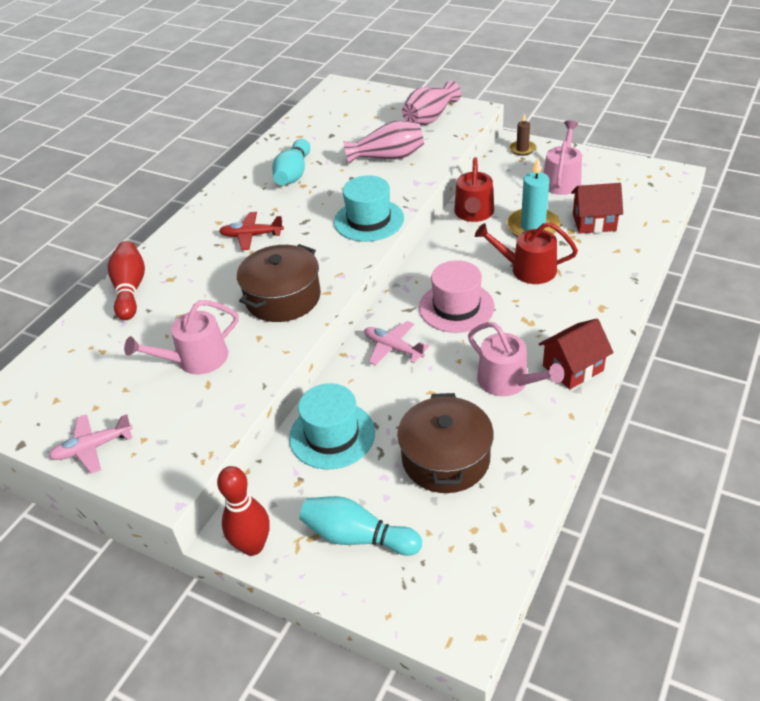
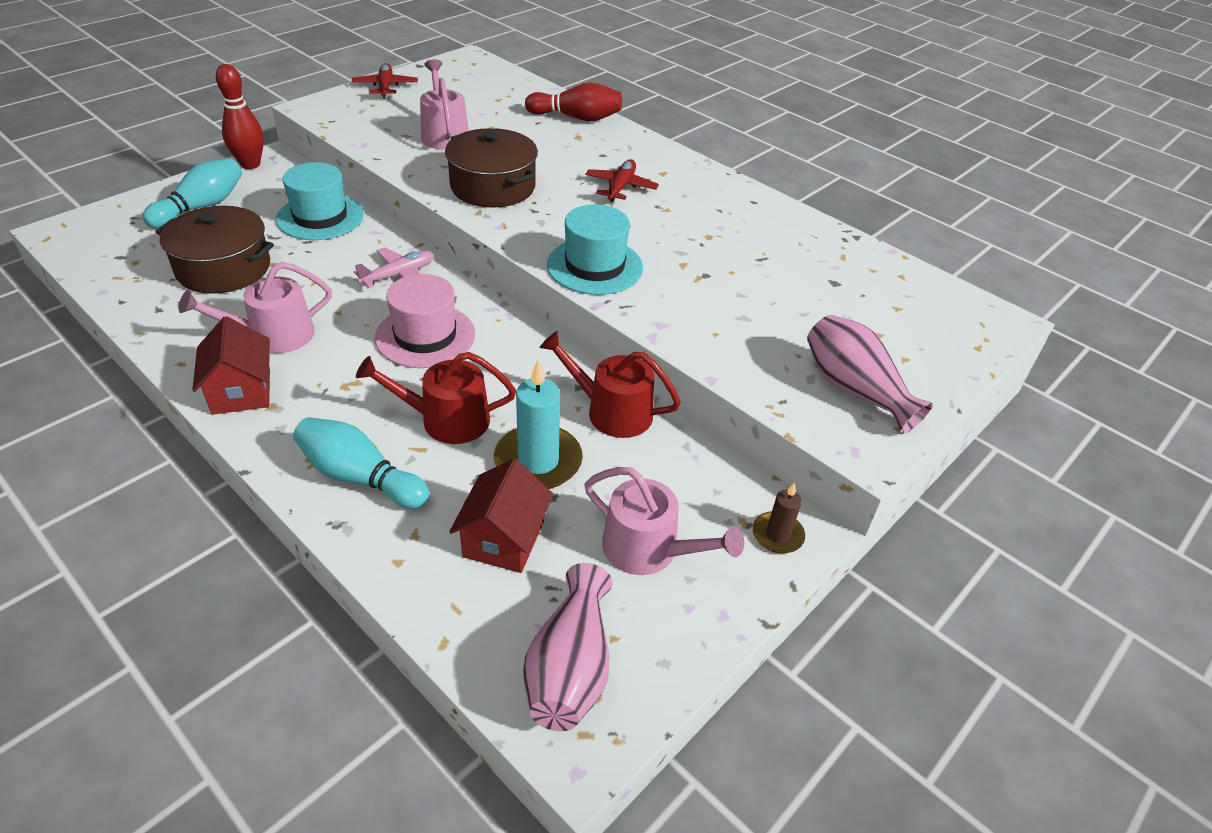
camera: 100 degrees right, 0 degrees up
pink plane [49,414,133,474] -> red plane [352,63,418,98]
turquoise bowling pin [272,139,310,185] -> turquoise bowling pin moved to [293,417,430,509]
pink vase [343,120,424,164] -> pink vase moved to [523,563,613,731]
red watering can [475,222,578,284] -> red watering can turned 120 degrees counterclockwise [356,352,516,444]

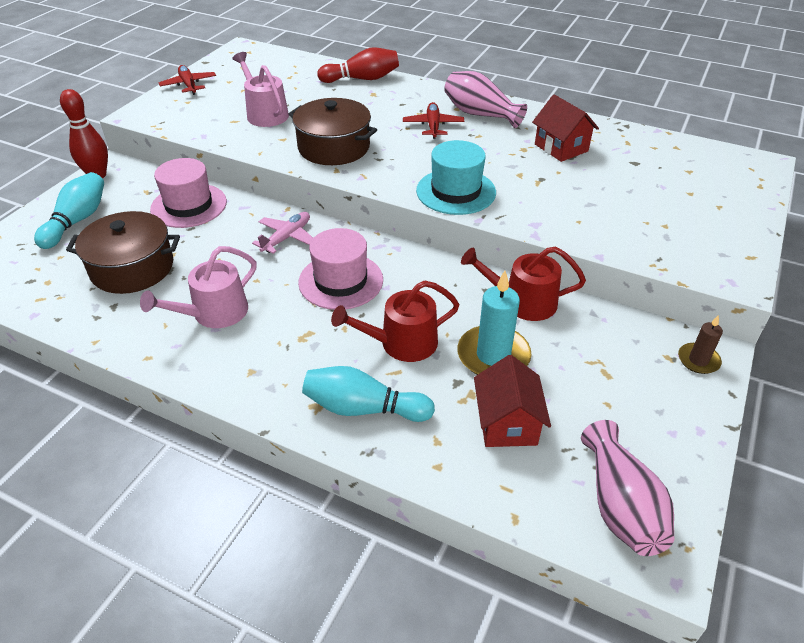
camera: 15 degrees left, 0 degrees up
red house [192,316,270,415] -> red house moved to [532,95,599,162]
turquoise hat [276,162,364,240] -> pink hat [150,158,227,228]
pink watering can [585,467,744,575] -> none
pink vase [807,315,933,434] -> pink vase moved to [444,71,527,128]

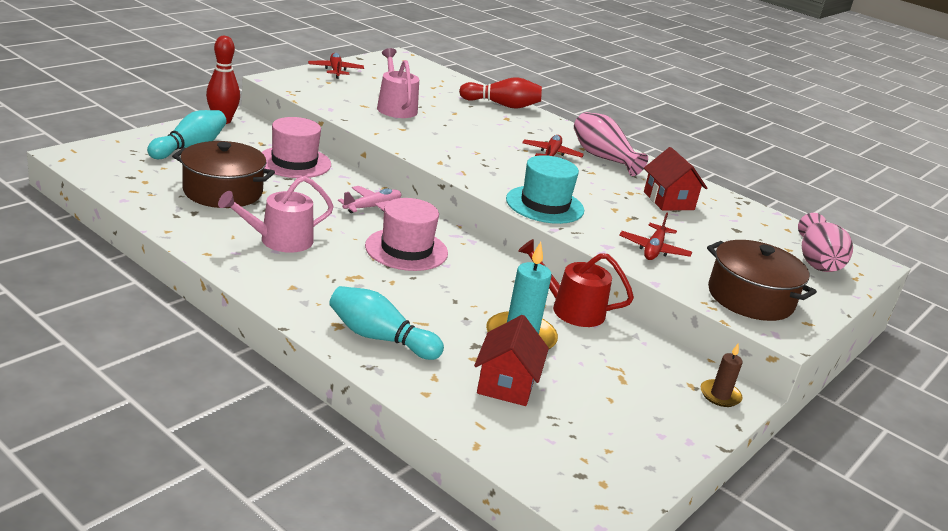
camera: 10 degrees right, 15 degrees down
brown pot [288,98,377,165] -> brown pot moved to [707,240,817,321]
red watering can [331,280,459,362] -> none
pink vase [581,420,674,556] -> pink vase moved to [798,213,853,272]
none -> red plane [620,213,692,260]

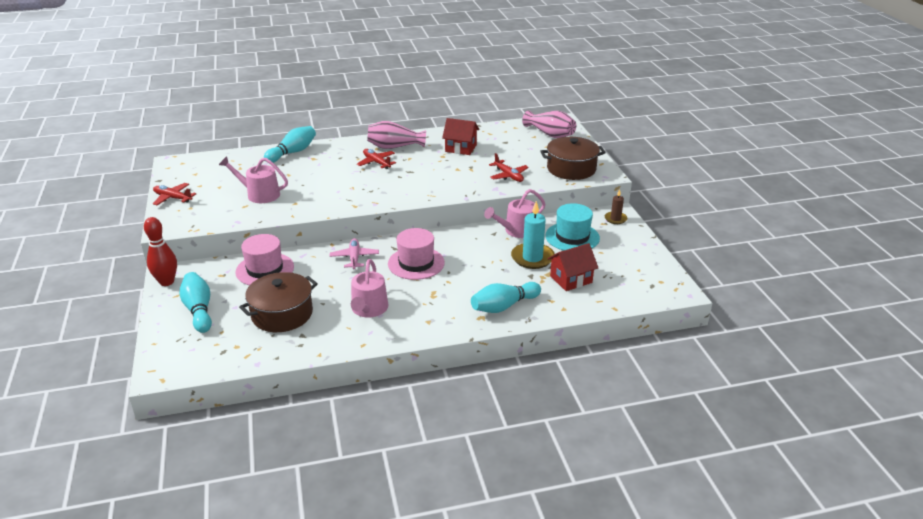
camera: 50 degrees left, 5 degrees up
red bowling pin [459,77,542,109] -> turquoise bowling pin [264,126,316,163]
red house [474,315,549,406] -> red house turned 75 degrees counterclockwise [547,243,598,291]
turquoise hat [506,155,584,224] -> turquoise hat moved to [545,203,600,251]
red watering can [518,239,634,327] -> pink watering can [484,189,546,238]

